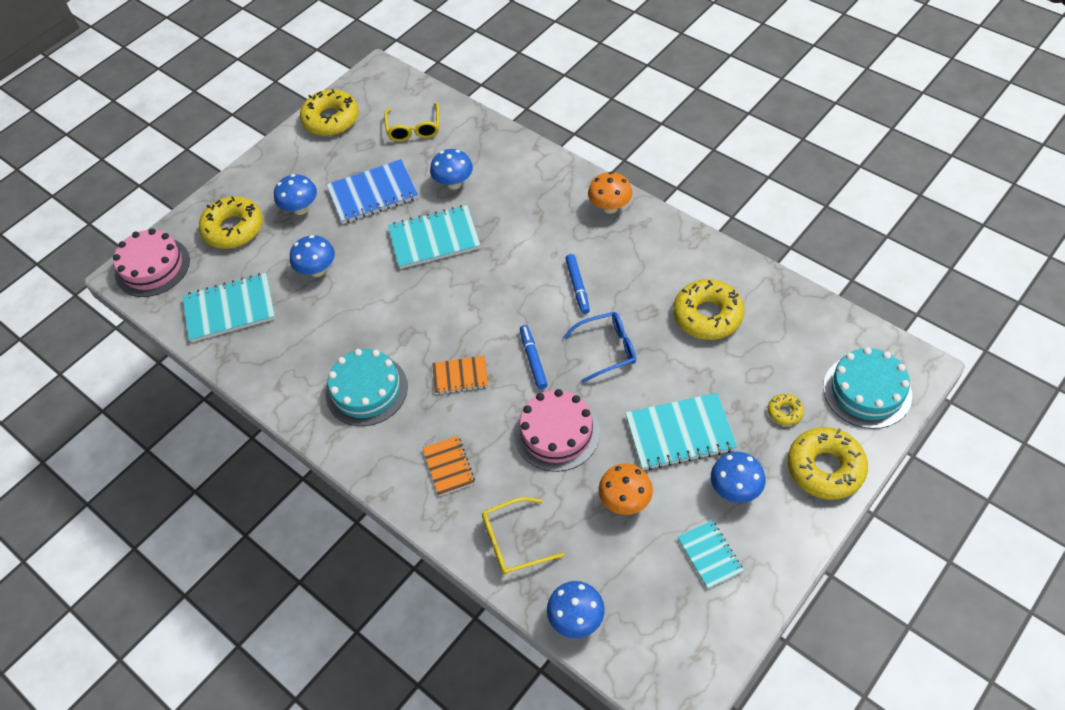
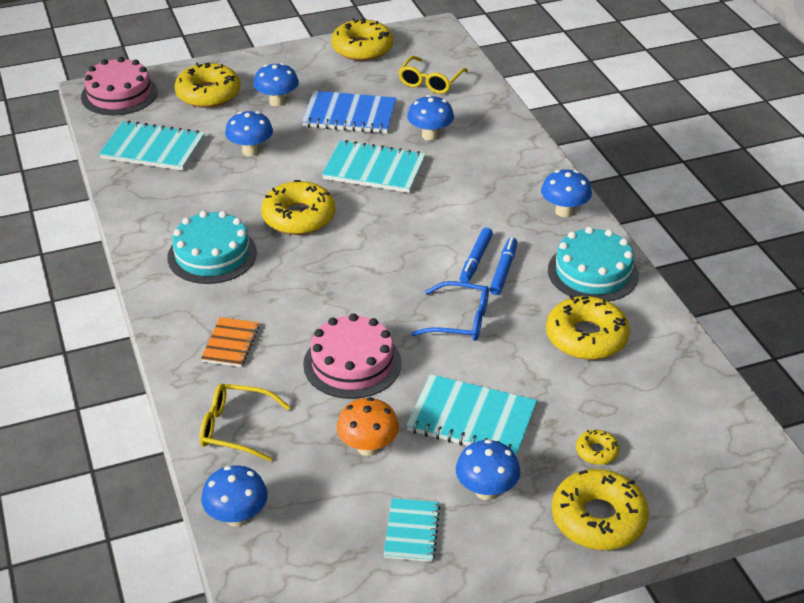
camera: 25 degrees right, 15 degrees down
orange notebook [432,356,488,395] -> none
blue marker [520,325,548,389] -> blue marker moved to [490,237,517,295]
orange mushroom [588,172,632,214] -> blue mushroom [541,170,592,217]
turquoise cake [823,347,912,429] -> turquoise cake moved to [548,227,639,302]
none -> yellow donut [261,180,335,235]

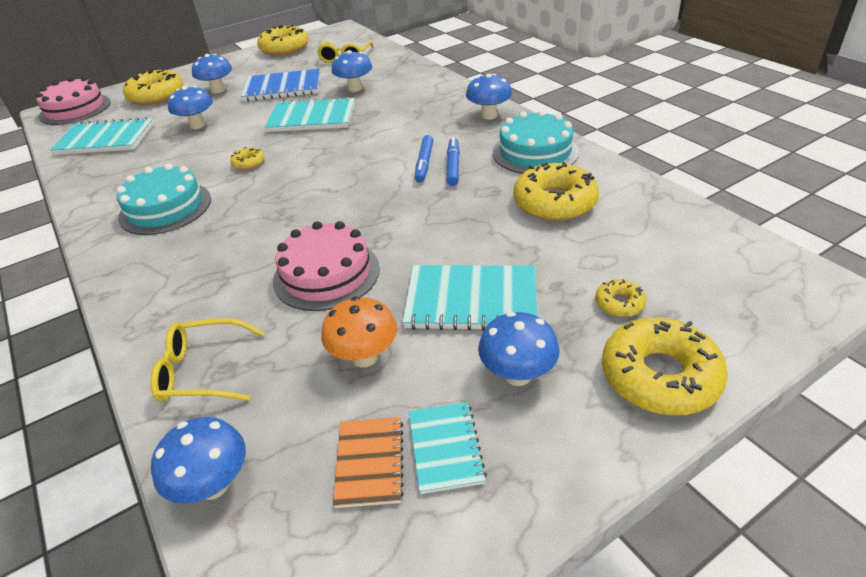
camera: 10 degrees left, 0 degrees up
orange notebook [201,317,259,367] -> orange notebook moved to [333,417,404,508]
yellow donut [261,180,335,235] -> yellow donut [230,147,265,170], size x0.47
blue glasses [411,281,489,341] -> none

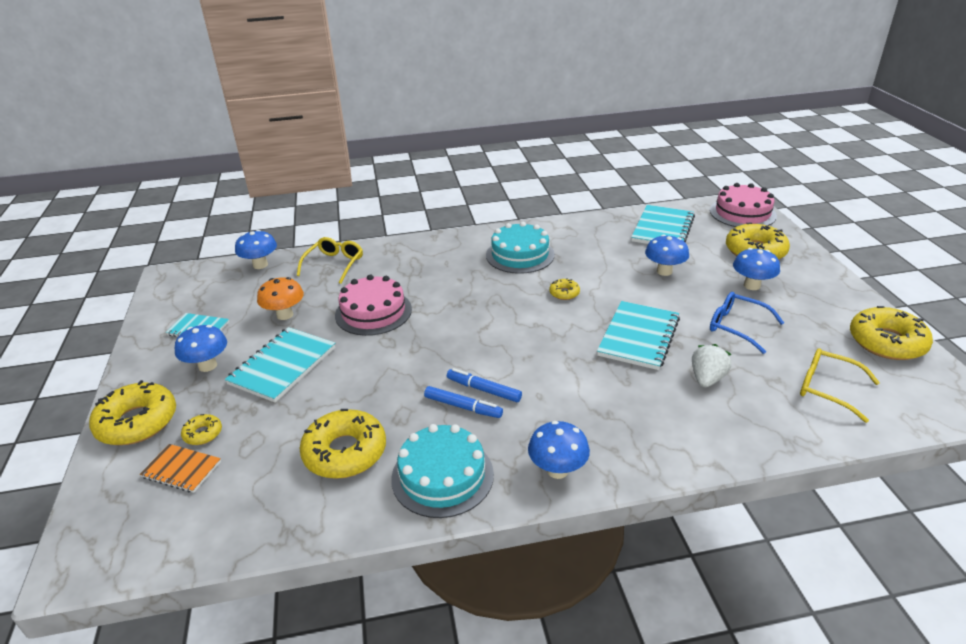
camera: 110 degrees right, 5 degrees down
blue notebook [241,69,320,101] -> blue glasses [710,292,784,354]
blue mushroom [332,50,372,92] -> white strawberry [692,344,732,387]
orange notebook [333,417,404,508] -> orange notebook moved to [140,444,221,493]

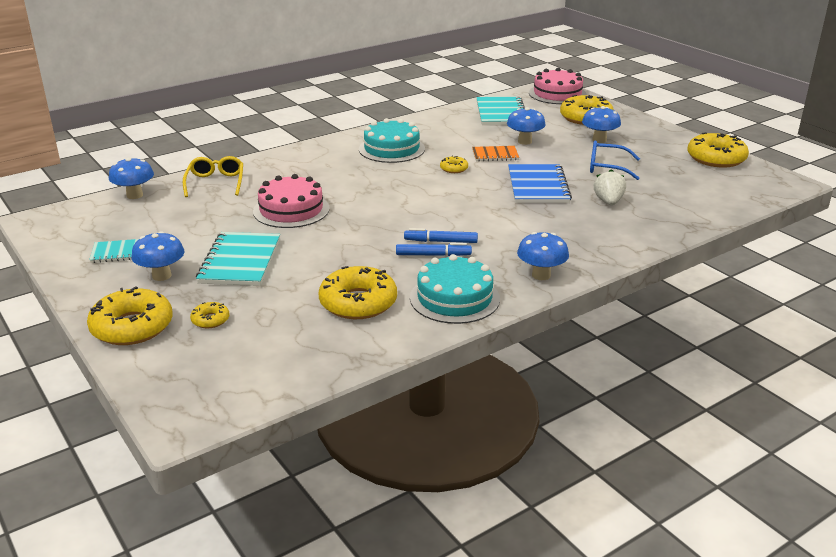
camera: 25 degrees left, 5 degrees down
orange notebook [140,444,221,493] -> orange notebook moved to [472,146,519,161]
orange mushroom [257,277,304,320] -> none
turquoise notebook [597,301,680,370] -> blue notebook [508,164,572,203]
yellow glasses [800,348,880,423] -> none

